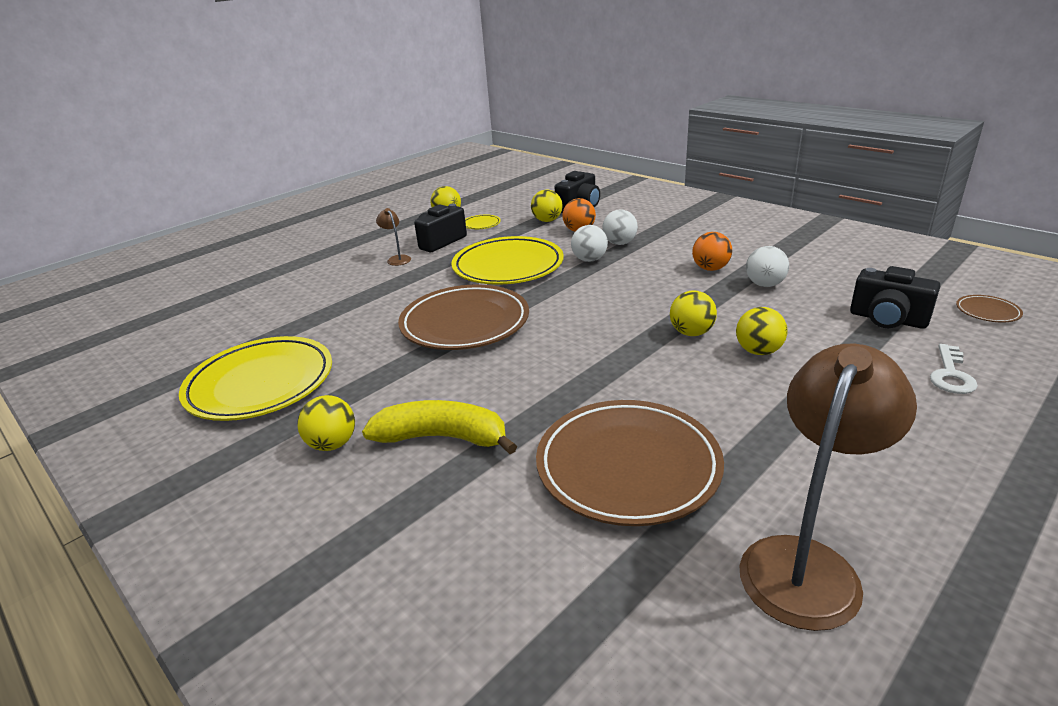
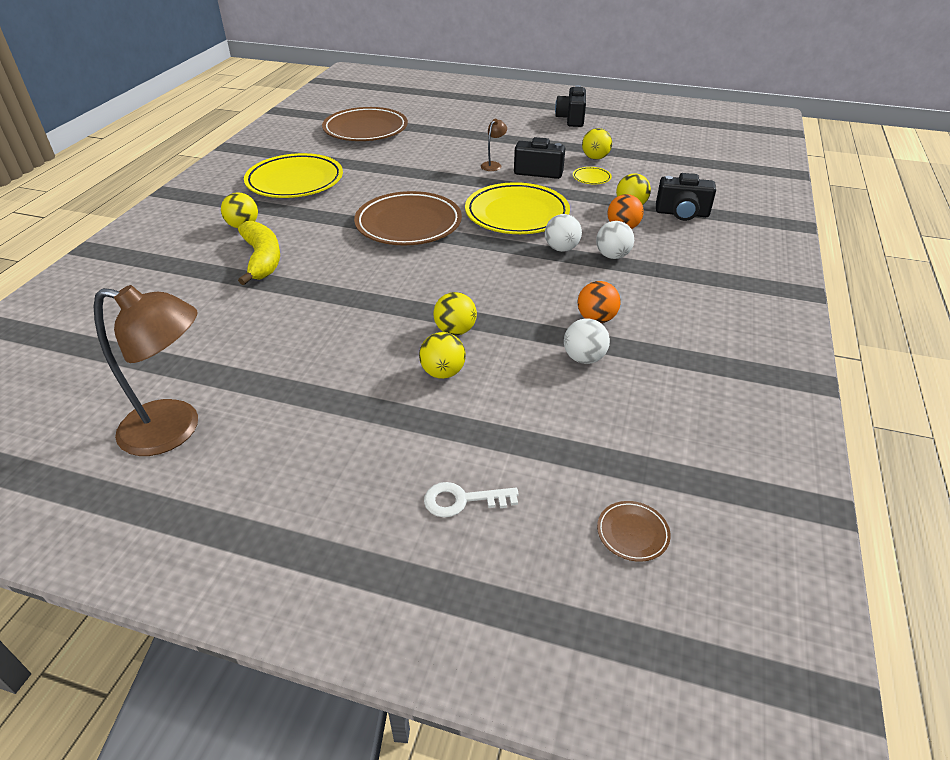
camera: 60 degrees right, 10 degrees up
brown plate [536,400,724,526] -> brown plate moved to [322,107,408,141]
black camera [850,266,940,329] -> black camera moved to [555,85,586,127]

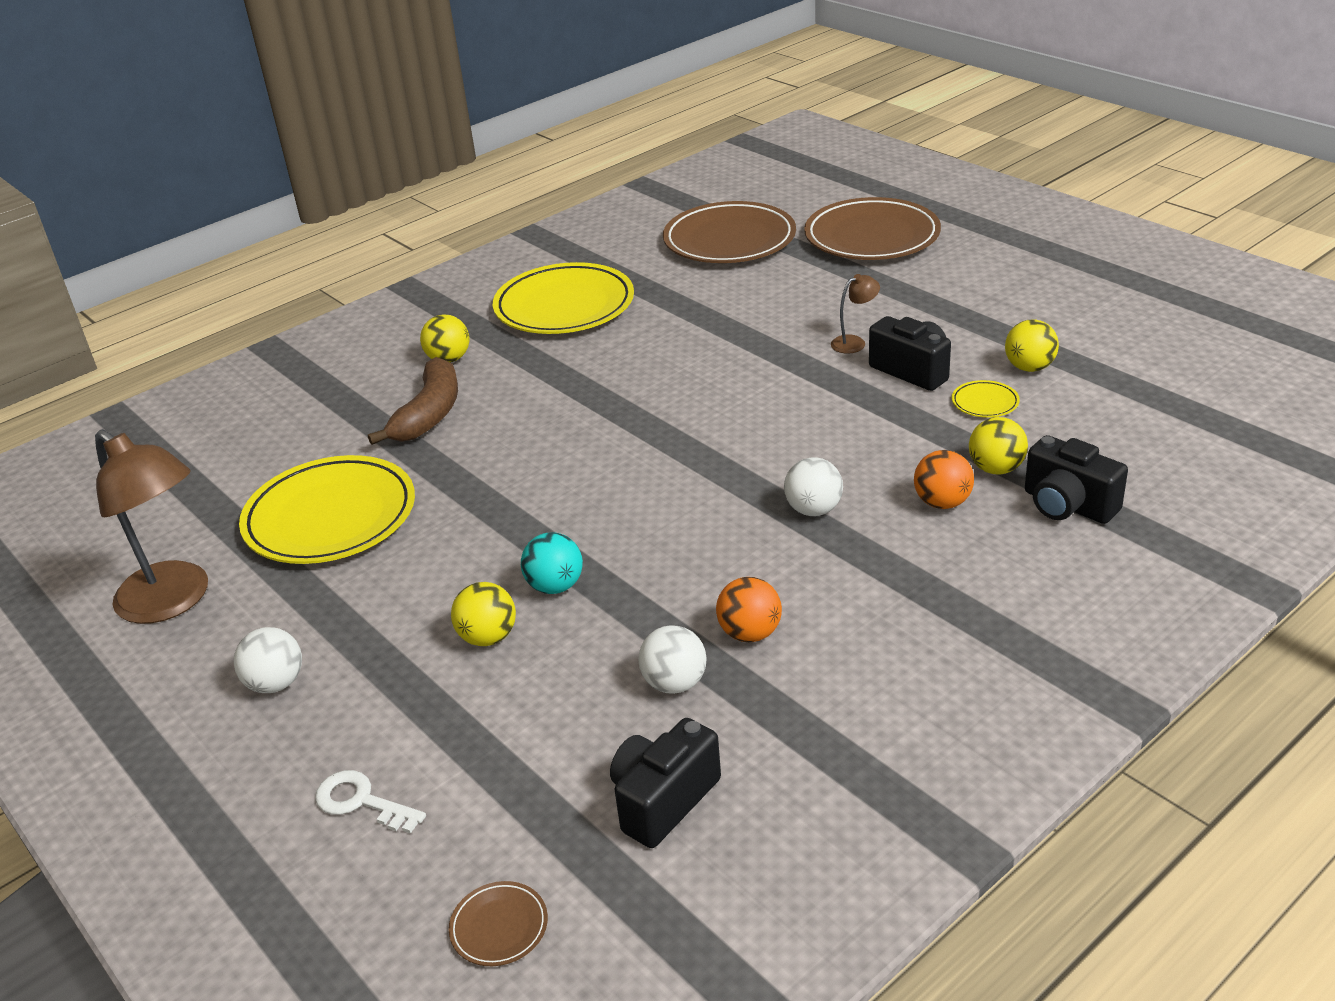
camera: 35 degrees right, 5 degrees down
yellow banana [238,221,280,285] -> brown banana [368,357,458,445]
brown plate [354,191,462,246] -> brown plate moved to [804,197,941,260]
yellow ball [433,292,477,335] -> turquoise ball [521,532,583,594]
yellow plate [465,182,570,234] -> yellow plate moved to [239,455,415,564]
black camera [555,85,586,127] -> black camera moved to [610,718,721,848]
white ball [596,221,634,259] -> white ball moved to [234,627,302,693]

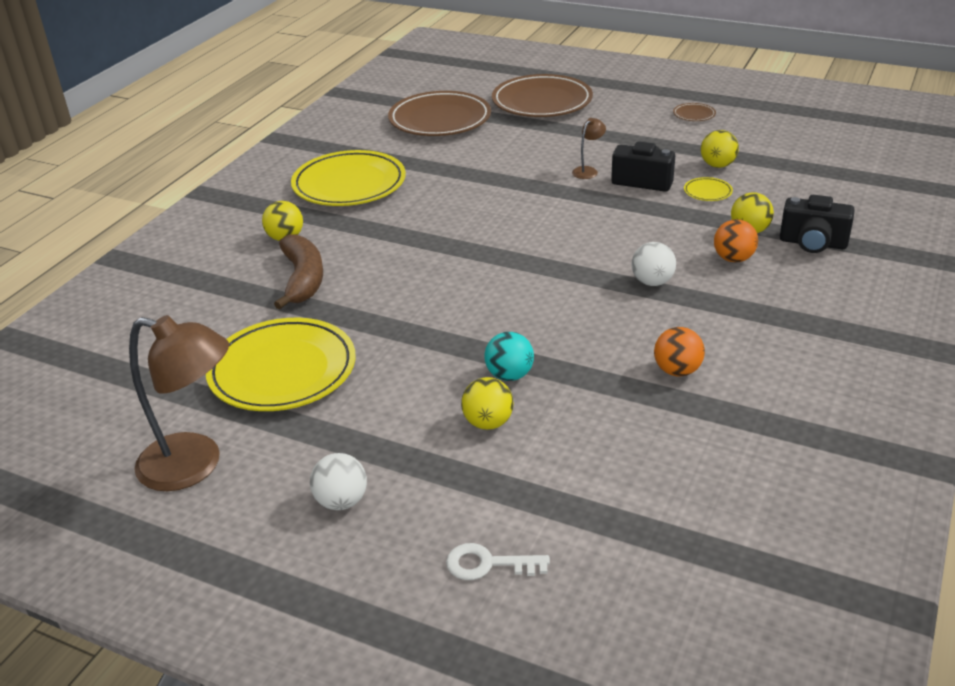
camera: 25 degrees left, 0 degrees up
brown plate [449,881,548,966] -> brown plate moved to [673,103,716,121]
black camera [610,718,721,848] -> none
white ball [638,625,707,694] -> none

